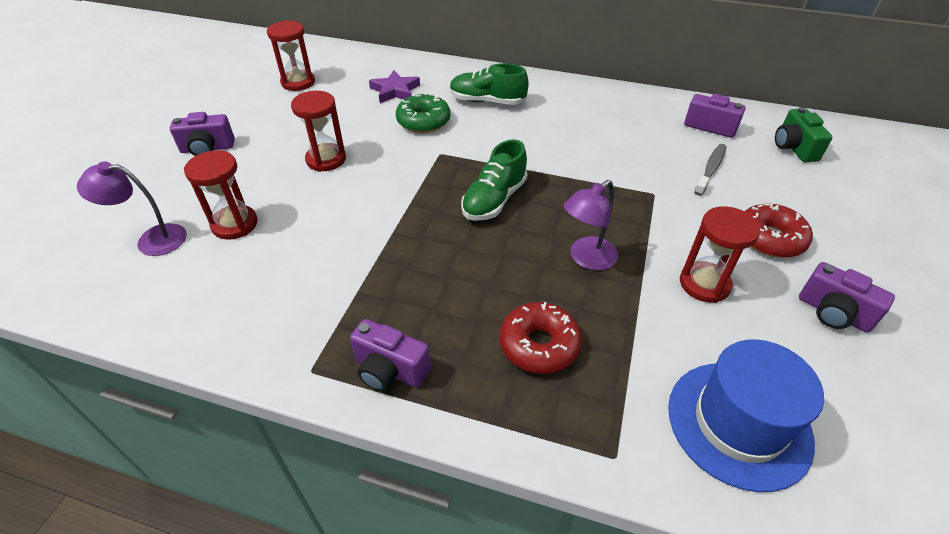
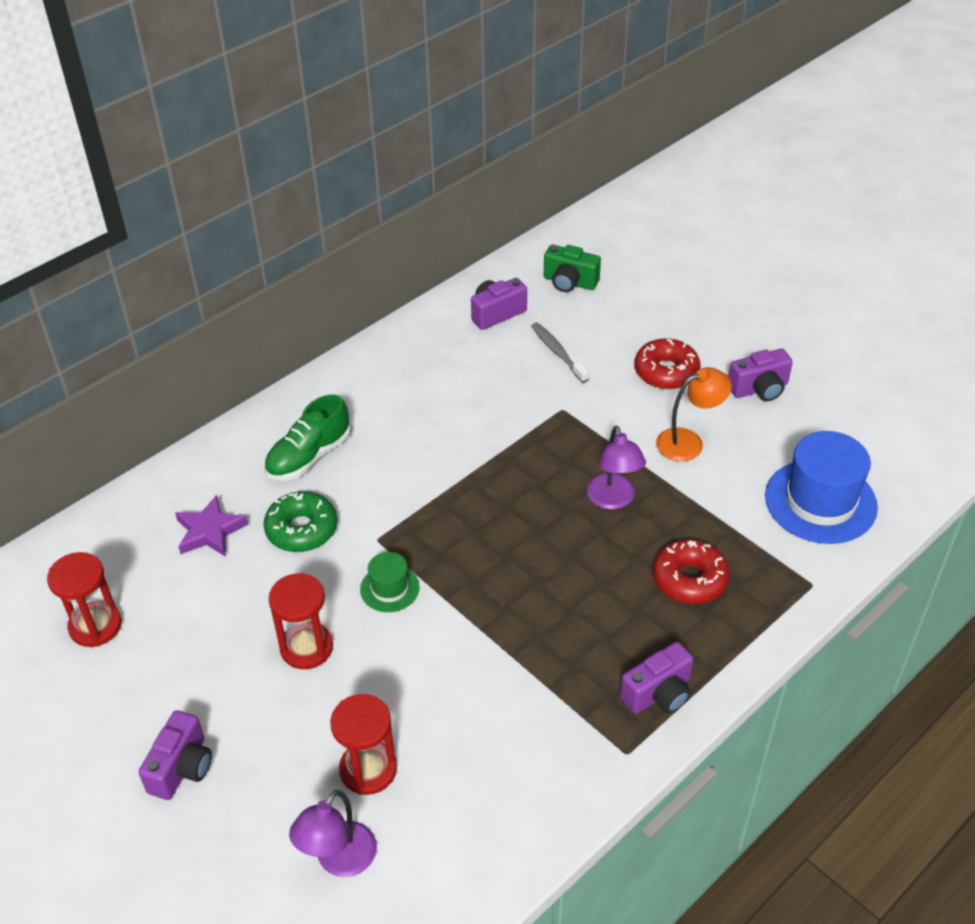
camera: 60 degrees left, 0 degrees up
green shoe [461,139,527,221] -> none
red hourglass [680,206,760,303] -> orange lamp [656,367,732,461]
none -> green hat [360,552,419,612]

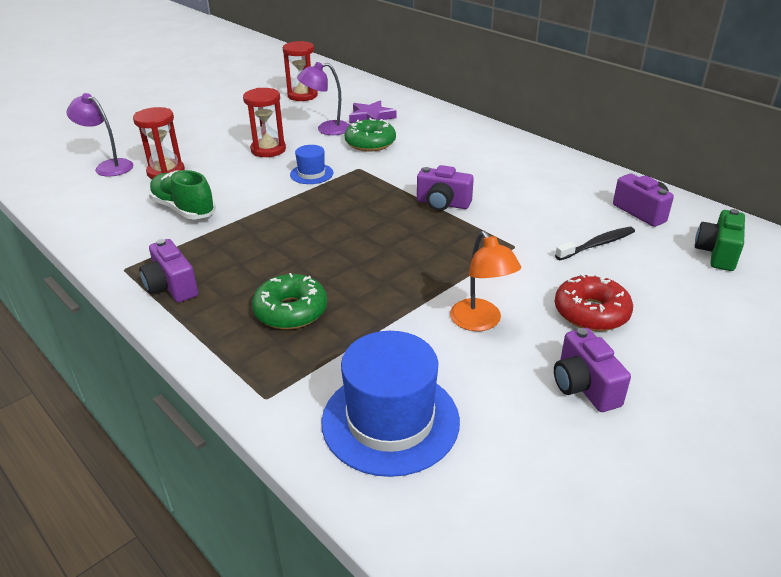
camera: 90 degrees right, 10 degrees down
purple camera [138,710,212,800] -> purple camera moved to [417,165,474,211]
green shoe [264,394,351,481] -> green shoe moved to [149,170,216,219]
green hat [360,552,419,612] -> blue hat [290,145,333,184]
grey toothbrush [531,323,589,383] -> black toothbrush [555,227,635,260]
purple lamp [587,425,646,510] -> purple lamp moved to [297,62,350,135]
red donut [653,539,730,604] -> green donut [252,273,328,330]

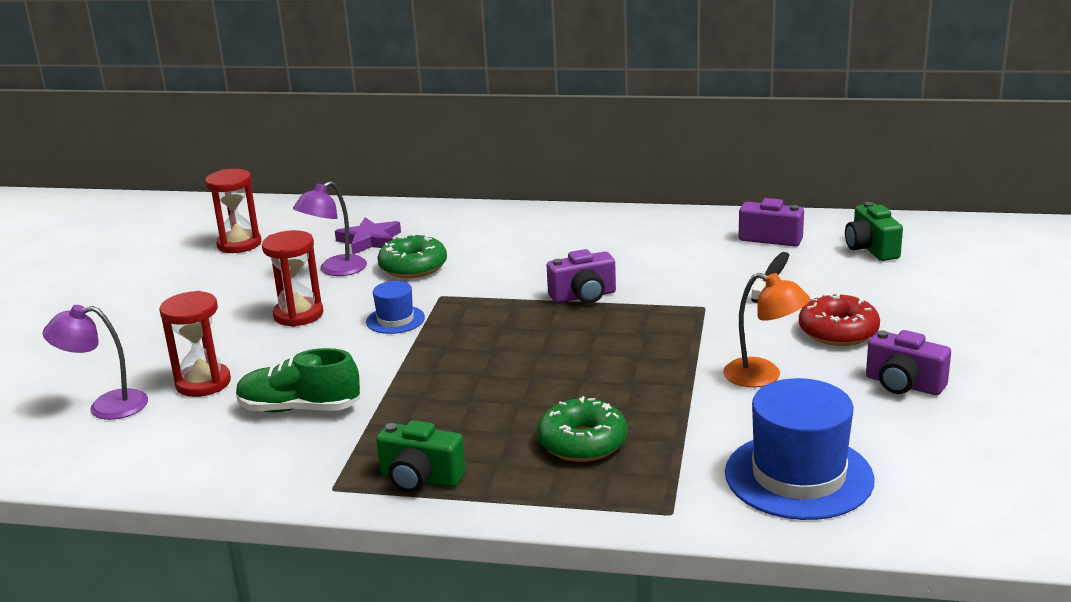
camera: 35 degrees left, 10 degrees down
purple camera [139,239,198,303] -> green camera [376,420,466,492]

